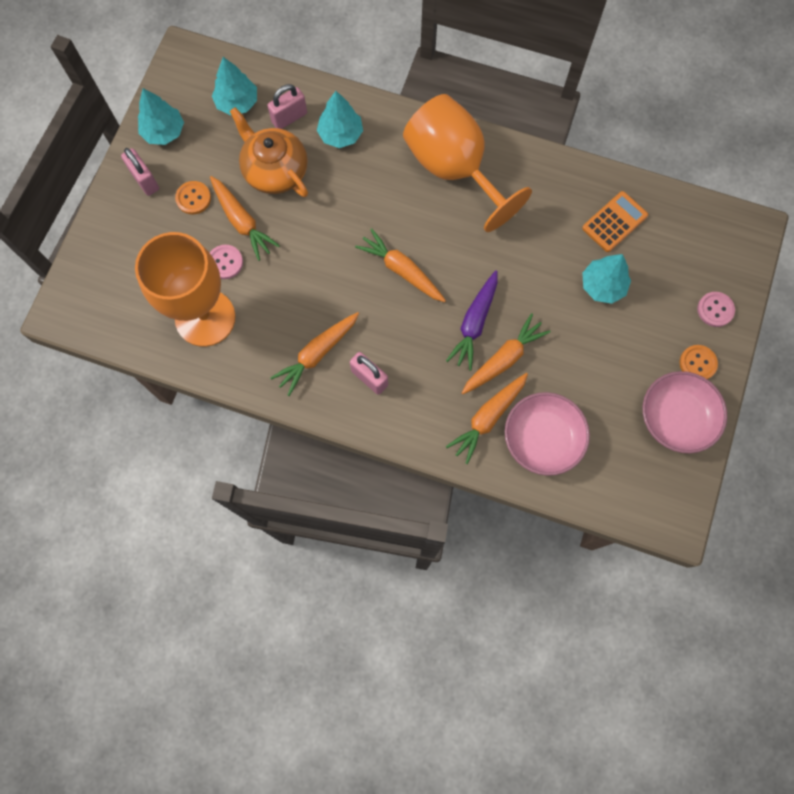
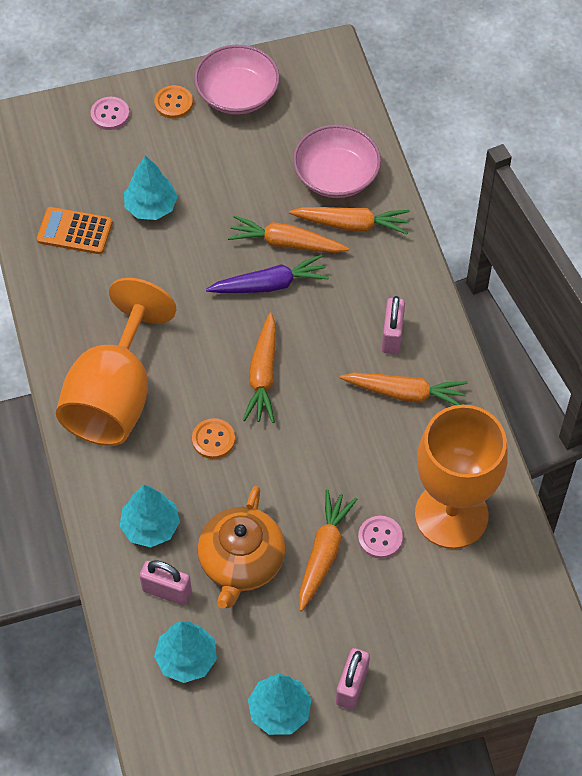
camera: 125 degrees left, 15 degrees down
orange button [175,181,211,214] -> orange button moved to [192,418,235,459]

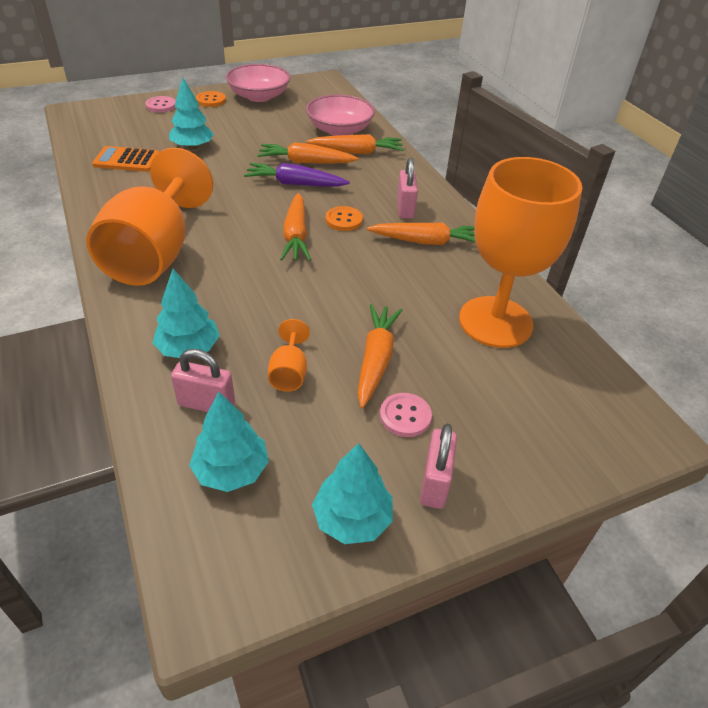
camera: 10 degrees left, 15 degrees down
orange button [192,418,235,459] -> orange button moved to [326,206,363,231]
orange teapot [198,486,286,608] -> orange goblet [268,319,310,392]
purple carrot [206,254,329,293] -> purple carrot turned 150 degrees counterclockwise [244,163,350,187]
pink button [358,516,403,559] -> pink button moved to [380,393,432,437]

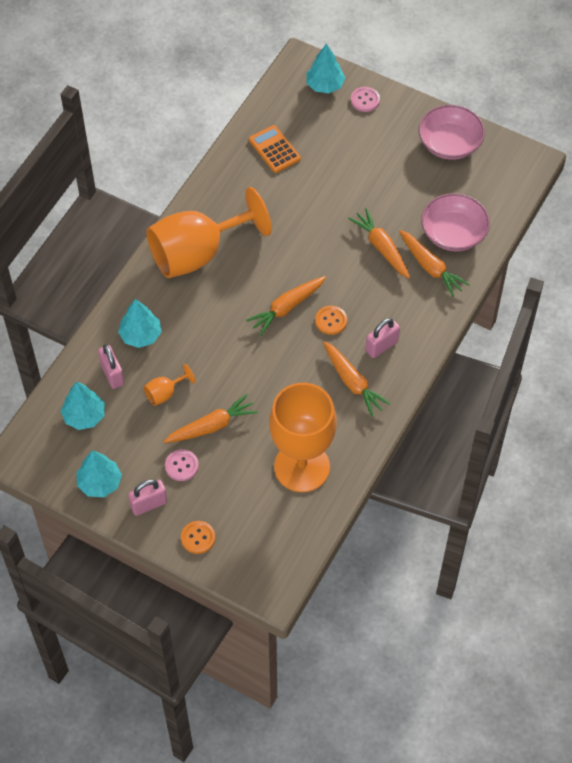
camera: 55 degrees right, 15 degrees up
turquoise tree [169,77,214,150] -> turquoise tree moved to [306,43,345,93]
orange button [196,91,226,107] -> orange button moved to [181,521,215,554]
purple carrot [244,163,350,187] -> none

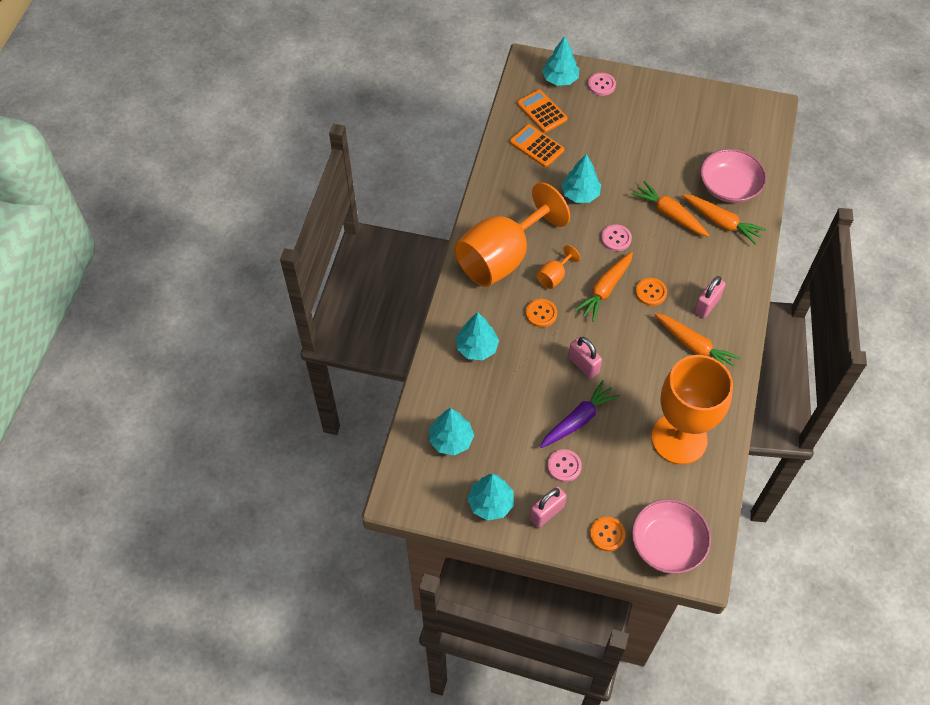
camera: 15 degrees left, 0 degrees up
pink padlock [98,345,124,389] -> pink padlock moved to [568,337,602,379]
orange goblet [144,364,196,406] -> orange goblet moved to [536,245,580,289]
orange carrot [163,394,258,443] -> purple carrot [540,380,620,448]
pink bowl [419,105,485,160] -> pink bowl moved to [632,499,711,574]
none -> orange calculator [517,89,568,133]
none -> orange button [526,299,557,327]
none -> turquoise tree [561,154,601,203]
none -> pink button [601,224,632,251]

